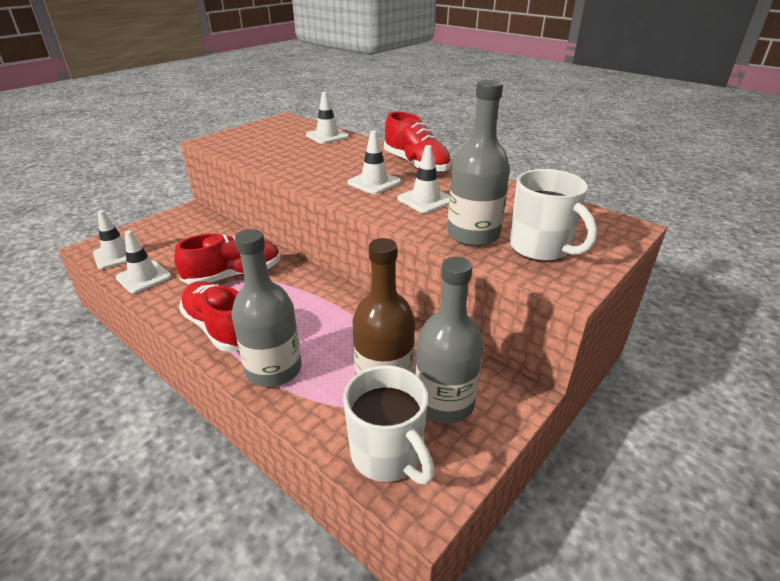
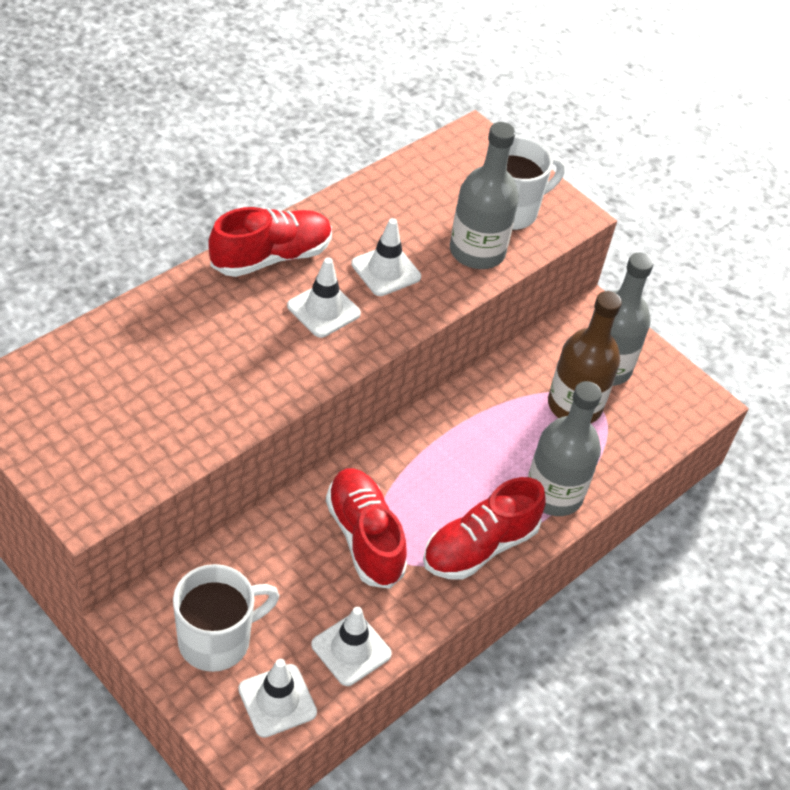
camera: 90 degrees left, 15 degrees up
white traffic cone [306,92,349,144] -> none
white mug [343,365,434,484] -> white mug moved to [173,564,279,672]

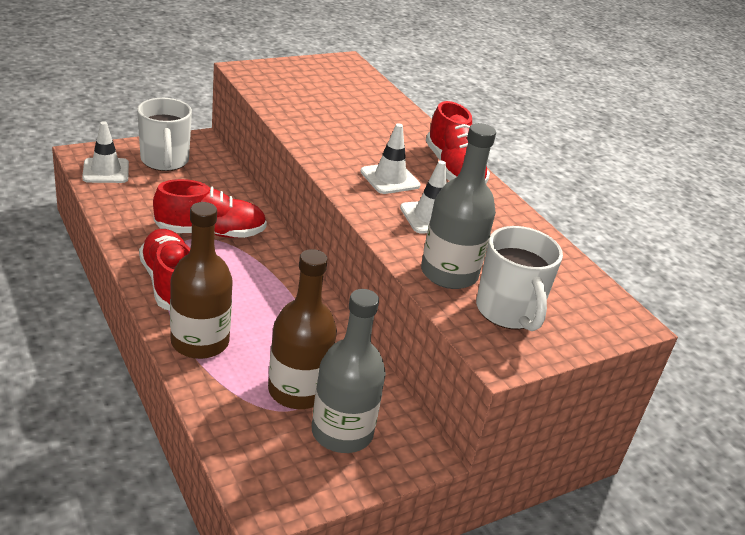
camera: 105 degrees right, 15 degrees down
white traffic cone [311,607,392,686] -> none
grey bottle [528,381,602,516] -> brown bottle [170,202,233,359]

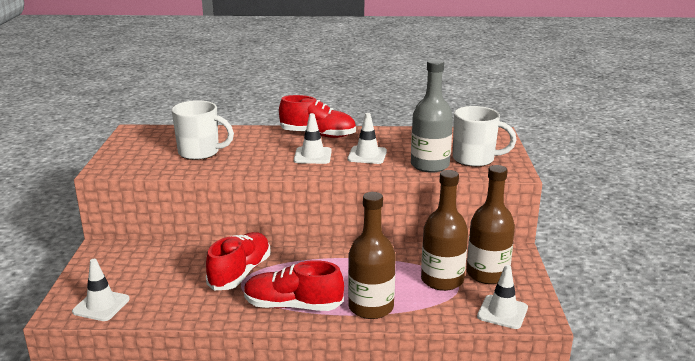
camera: 55 degrees left, 10 degrees down
white mug [137,98,192,171] -> white mug moved to [172,100,234,160]
grey bottle [312,289,386,453] -> brown bottle [467,165,515,284]
none -> white traffic cone [477,265,528,329]

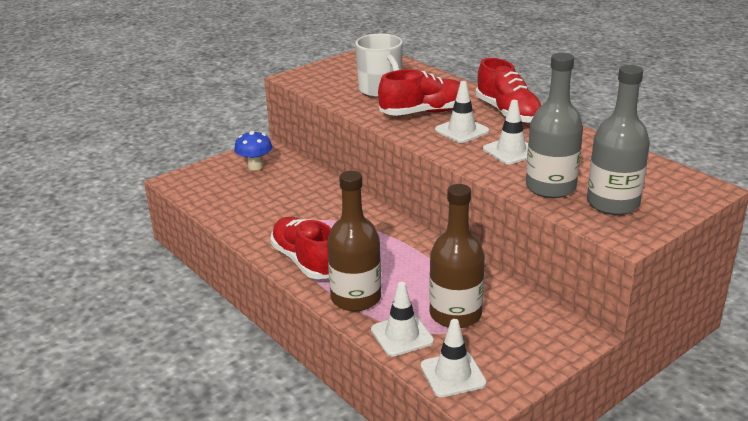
camera: 50 degrees right, 5 degrees up
white traffic cone [72,259,130,321] -> white traffic cone moved to [371,282,434,357]
red shoe [206,232,270,290] -> red shoe moved to [378,69,460,116]
white mug [453,106,516,167] -> grey bottle [587,65,650,215]
brown bottle [467,165,515,284] -> none
none -> blue mushroom [234,131,272,170]

